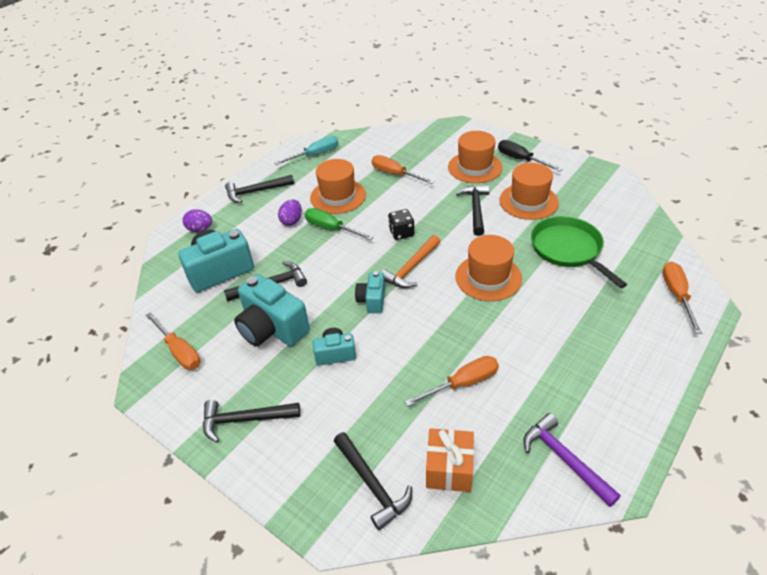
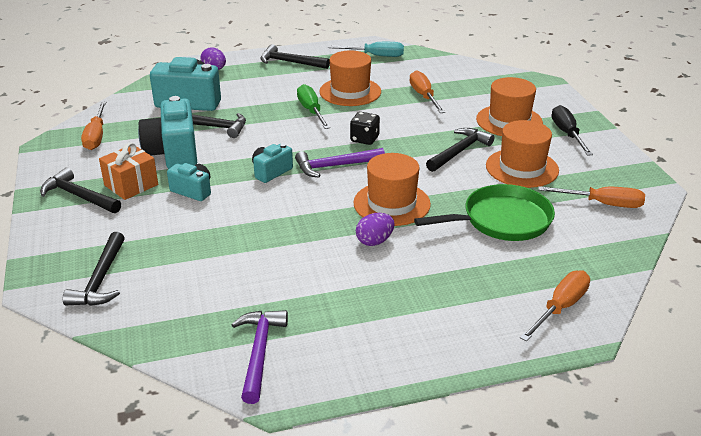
camera: 35 degrees right, 10 degrees down
purple egg [278,200,302,226] -> purple egg moved to [356,213,395,246]
orange hammer [381,235,441,288] -> purple hammer [295,148,385,178]
orange screwdriver [405,356,499,407] -> orange screwdriver moved to [538,186,645,208]
orange gift [426,428,474,492] -> orange gift moved to [99,142,158,200]
green pan [531,216,627,288] -> green pan turned 60 degrees clockwise [414,184,555,241]

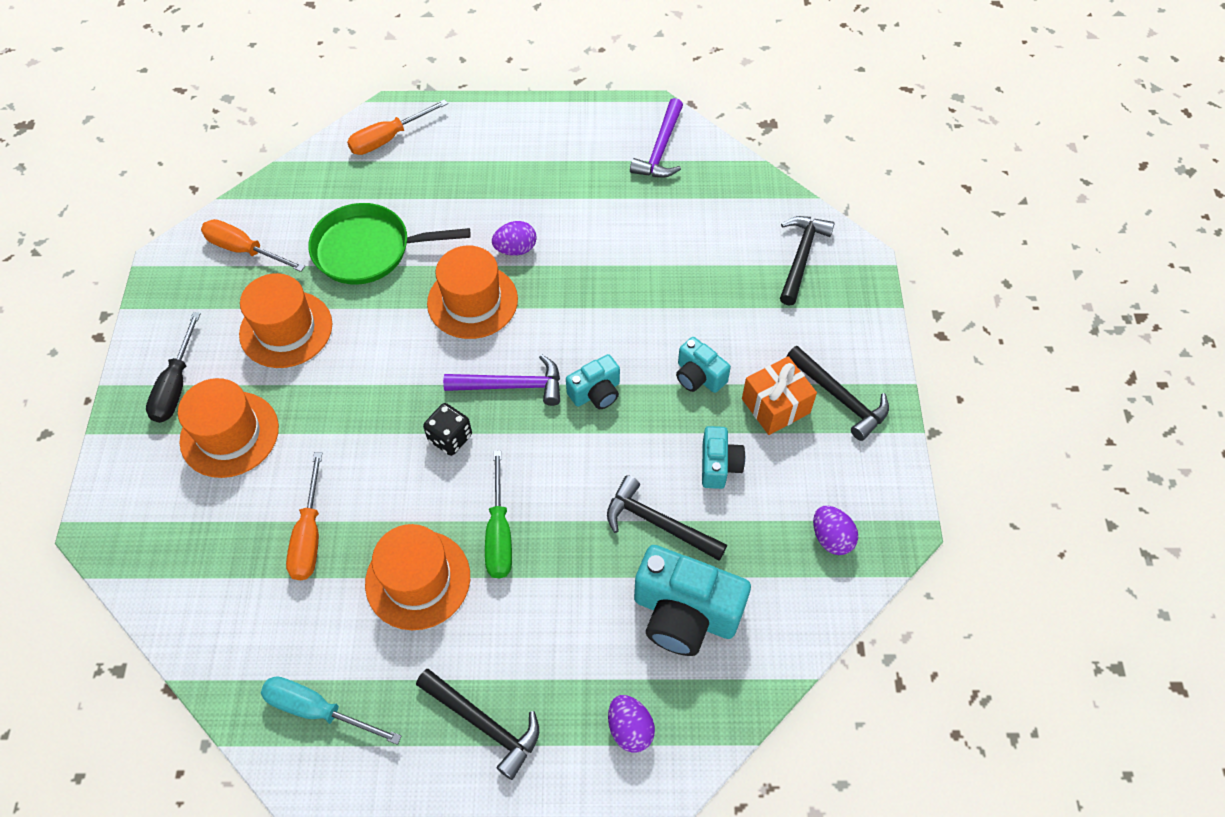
camera: 165 degrees left, 25 degrees up
orange screwdriver [81,101,106,150] -> purple egg [813,506,858,555]
turquoise camera [138,96,197,169] -> turquoise camera [702,426,745,489], size x0.55
black hammer [426,128,494,172] -> none

